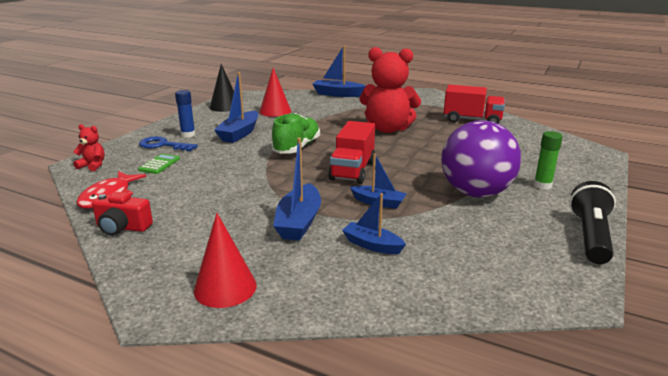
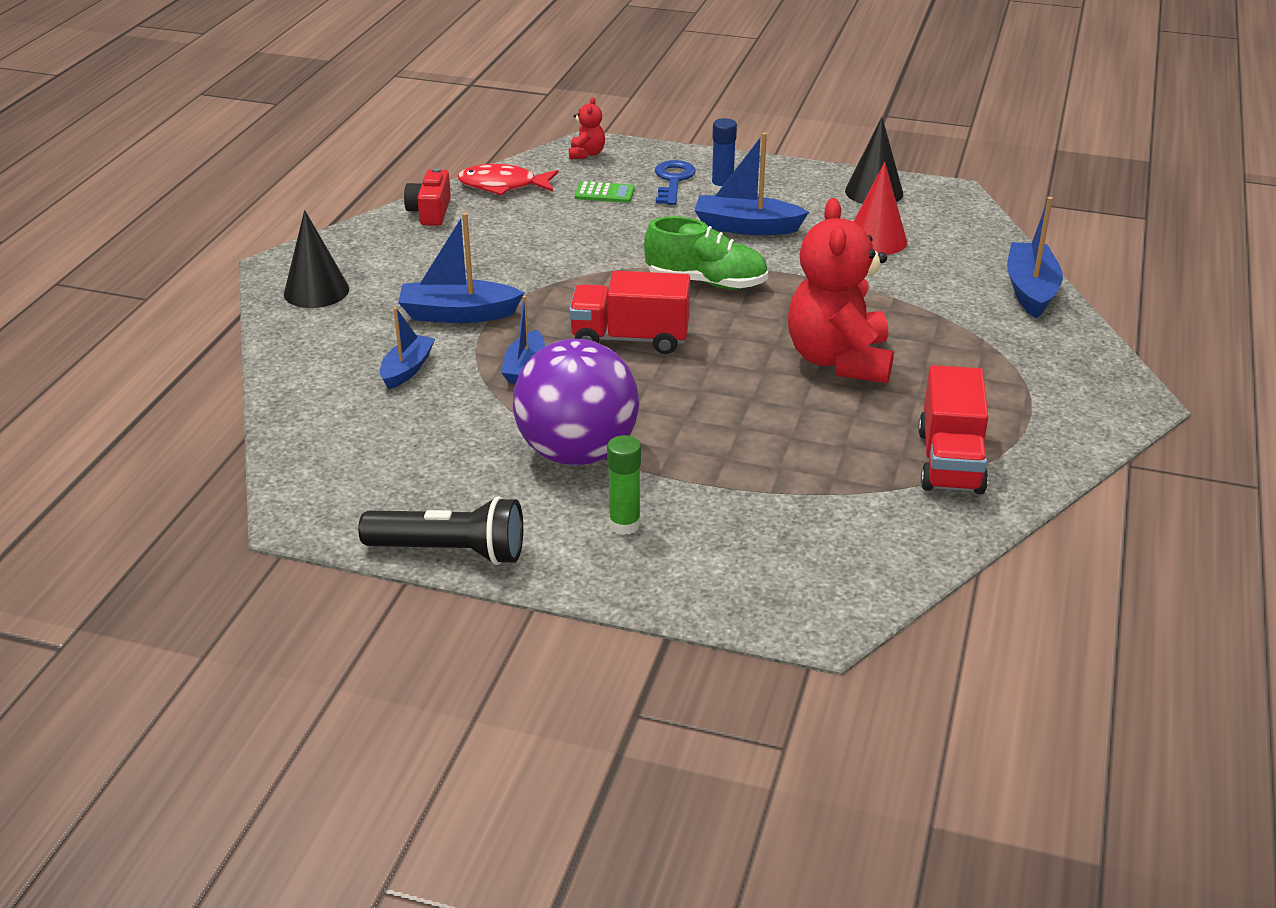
camera: 80 degrees right, 10 degrees up
red cone [194,213,257,308] -> black cone [284,210,349,308]

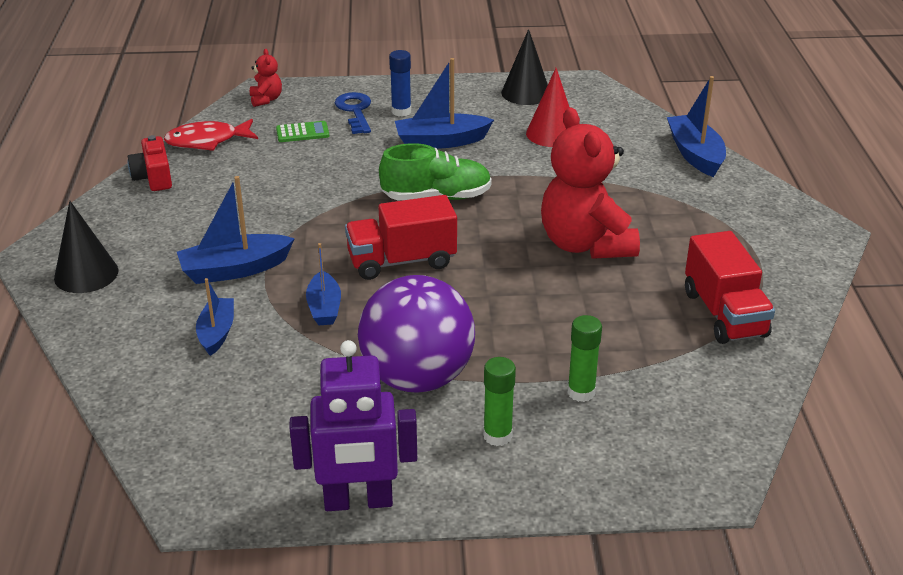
camera: 20 degrees left, 0 degrees up
black flashlight [358,496,523,565] -> purple robot [289,340,417,511]
none -> green glue stick [567,315,602,402]

